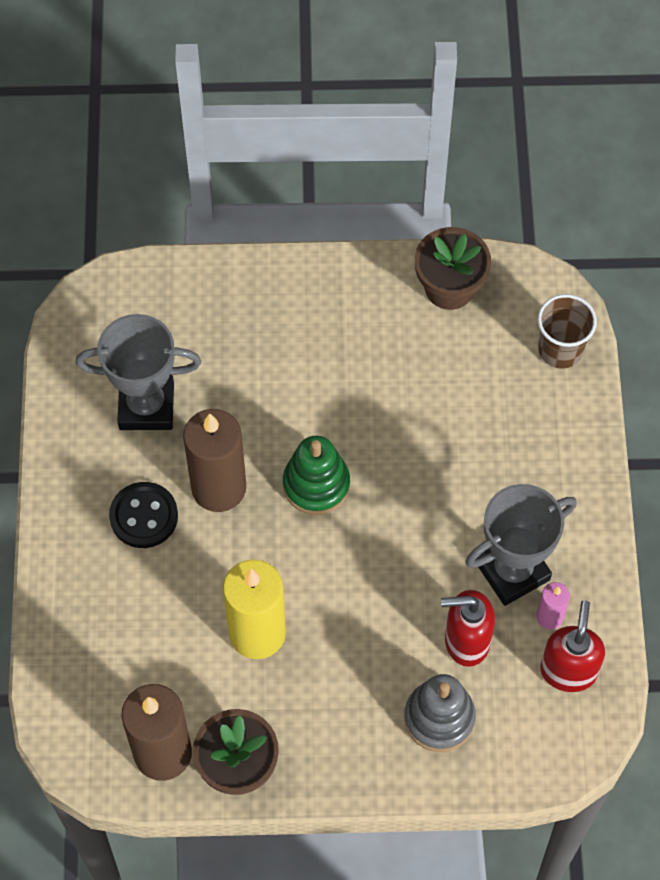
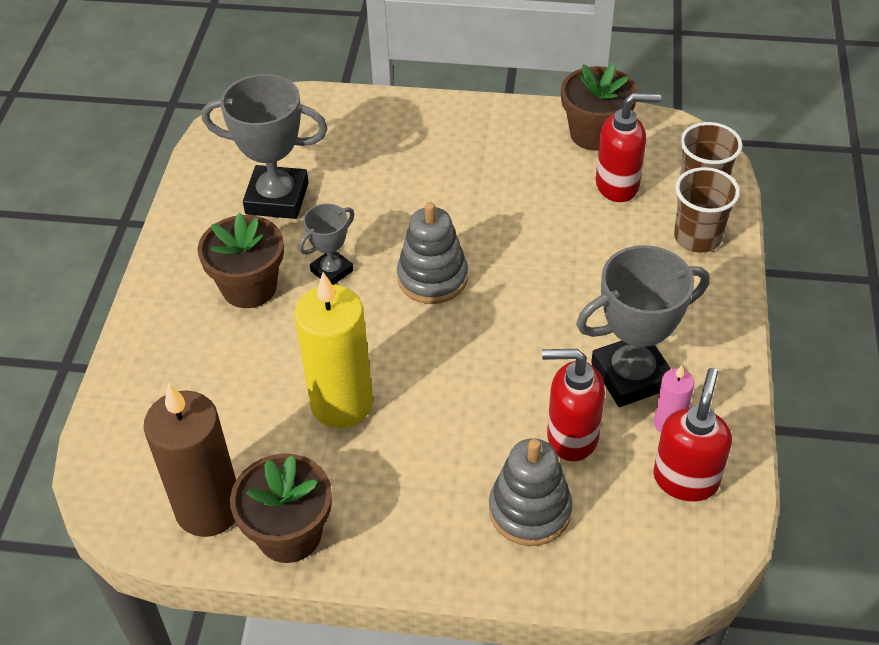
camera: 10 degrees right, 15 degrees down
black button [109,482,178,548] -> brown flower pot [197,213,284,308]
brown candle [183,409,246,512] -> grey trophy [299,204,354,285]
green stacking toy [283,436,350,515] -> grey stacking toy [397,202,468,304]
none -> red soap dispenser [595,93,661,202]
none -> brown cup [674,167,740,253]

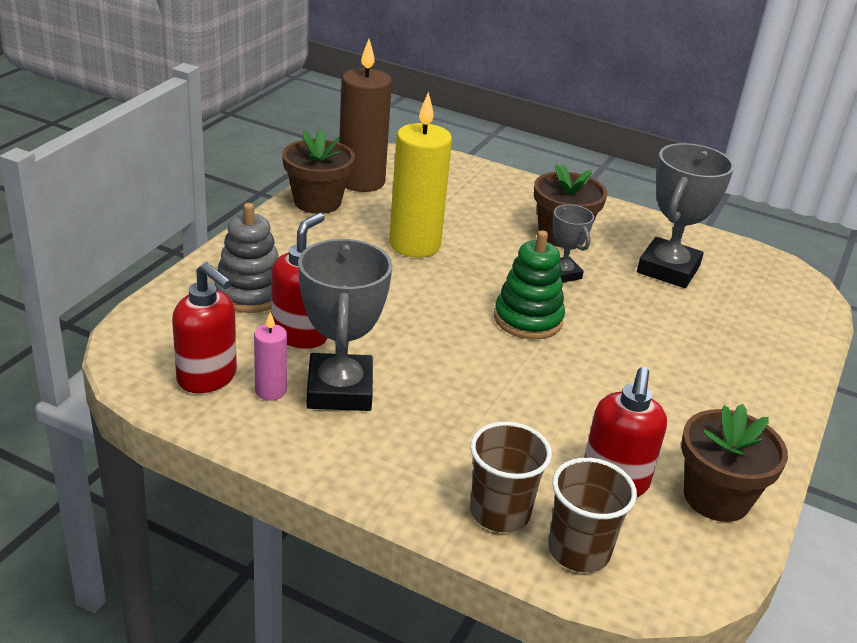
camera: 105 degrees right, 15 degrees down
grey stacking toy [397,202,468,304] -> green stacking toy [494,230,565,339]

